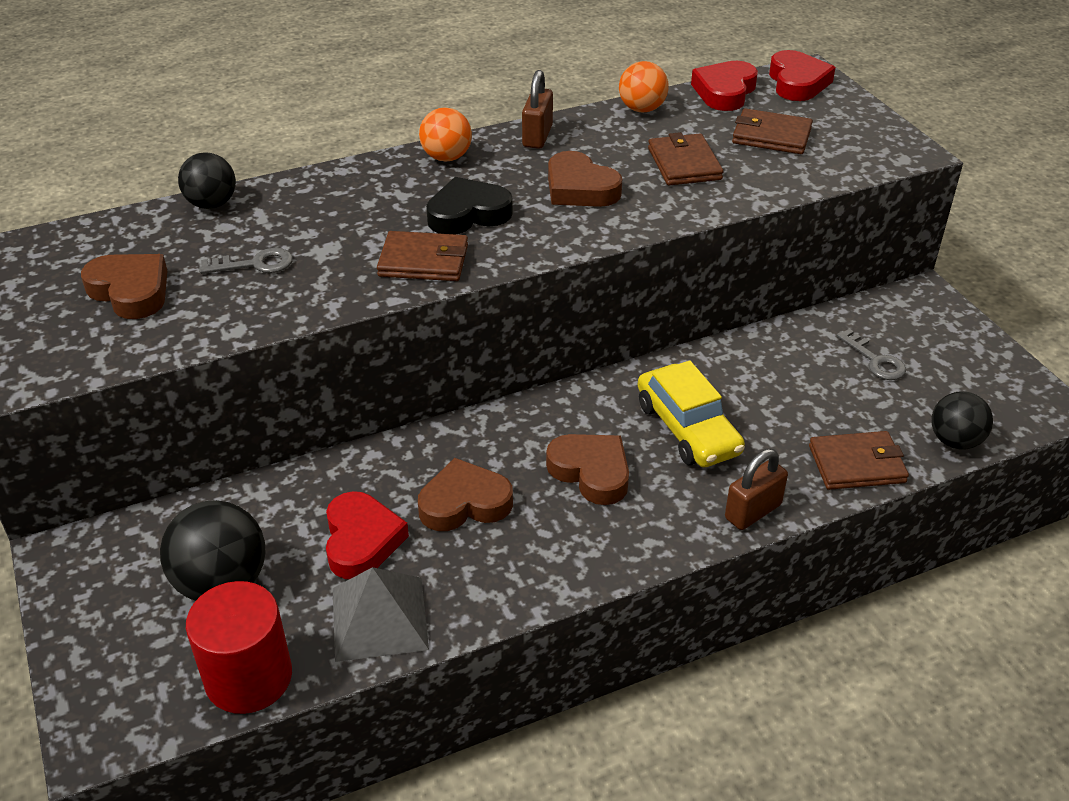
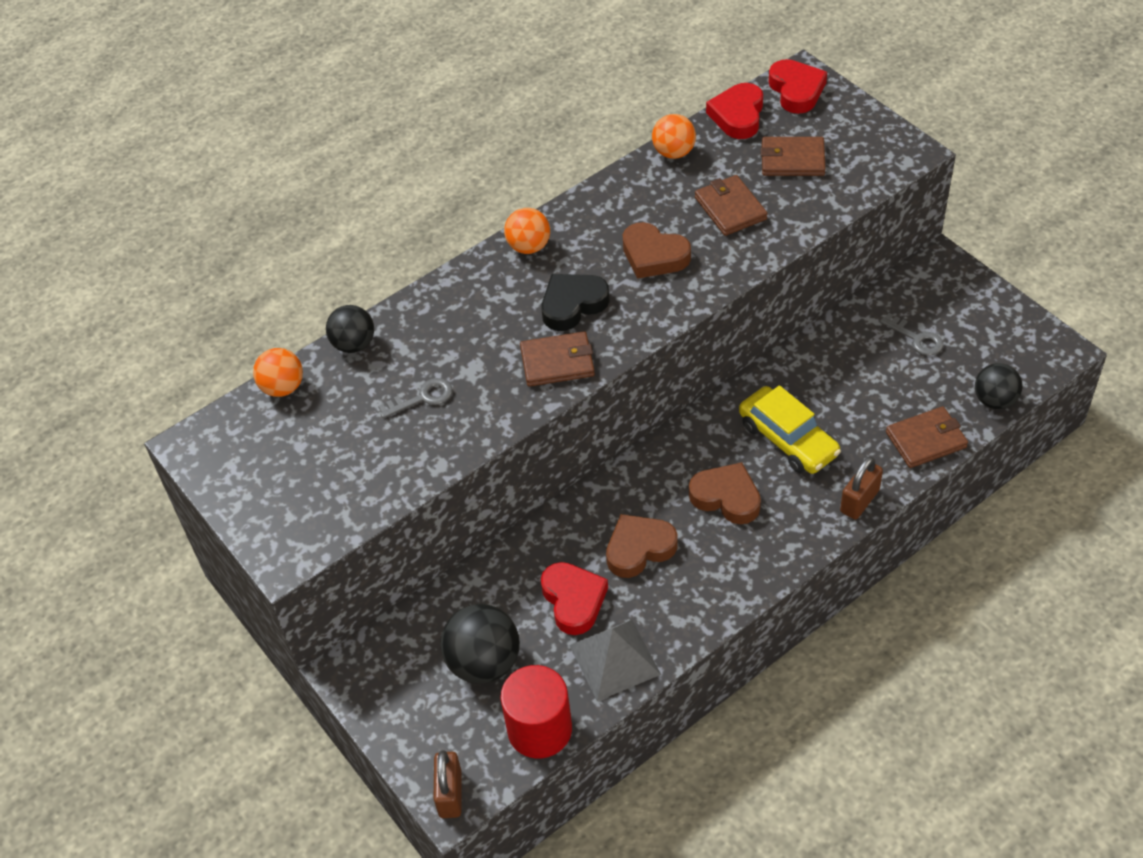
camera: 10 degrees left, 10 degrees up
brown heart [81,254,167,319] -> none
brown padlock [522,70,553,149] -> brown padlock moved to [434,750,462,818]
none -> orange ball [253,348,303,397]

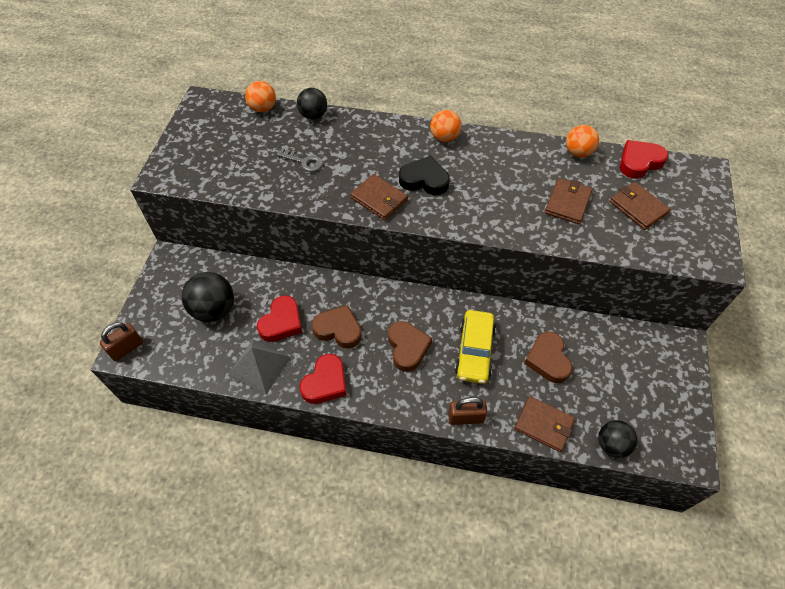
camera: 45 degrees right, 5 degrees up
red cylinder [500,665,572,759] -> none
brown heart [623,222,691,279] -> brown heart moved to [524,332,572,383]
red heart [769,59,827,114] -> red heart moved to [300,354,347,404]
grey key [880,313,943,356] -> none

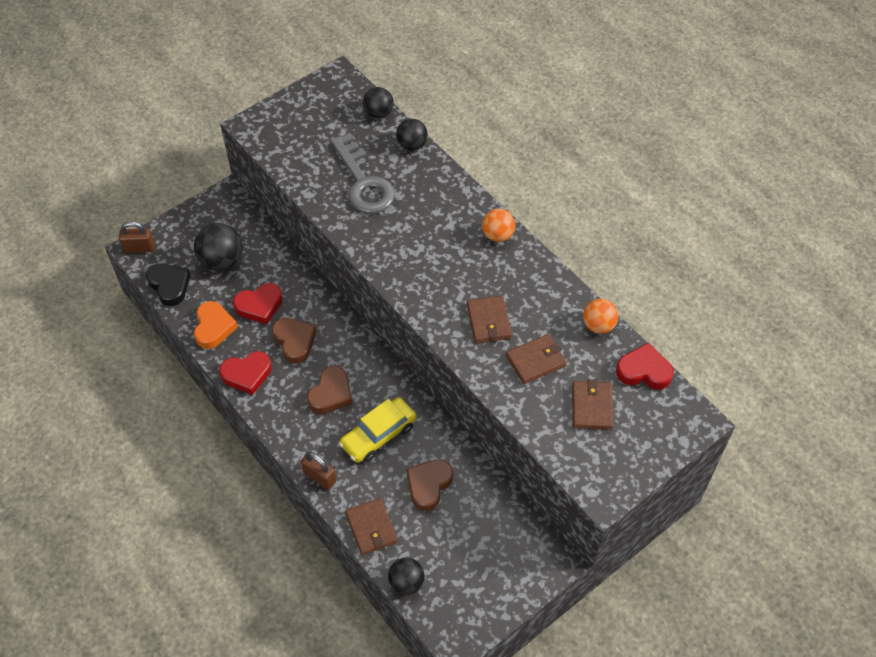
camera: 40 degrees right, 0 degrees up
grey pyramid [227,340,291,395] -> orange heart [194,301,238,349]
orange ball [245,81,276,112] -> black ball [363,87,394,118]
grey key [277,148,323,172] -> grey key [331,133,395,214], size x2.13
brown wallet [350,174,408,220] -> brown wallet moved to [467,296,512,343]
black heart [399,156,450,195] -> black heart moved to [146,264,190,306]

